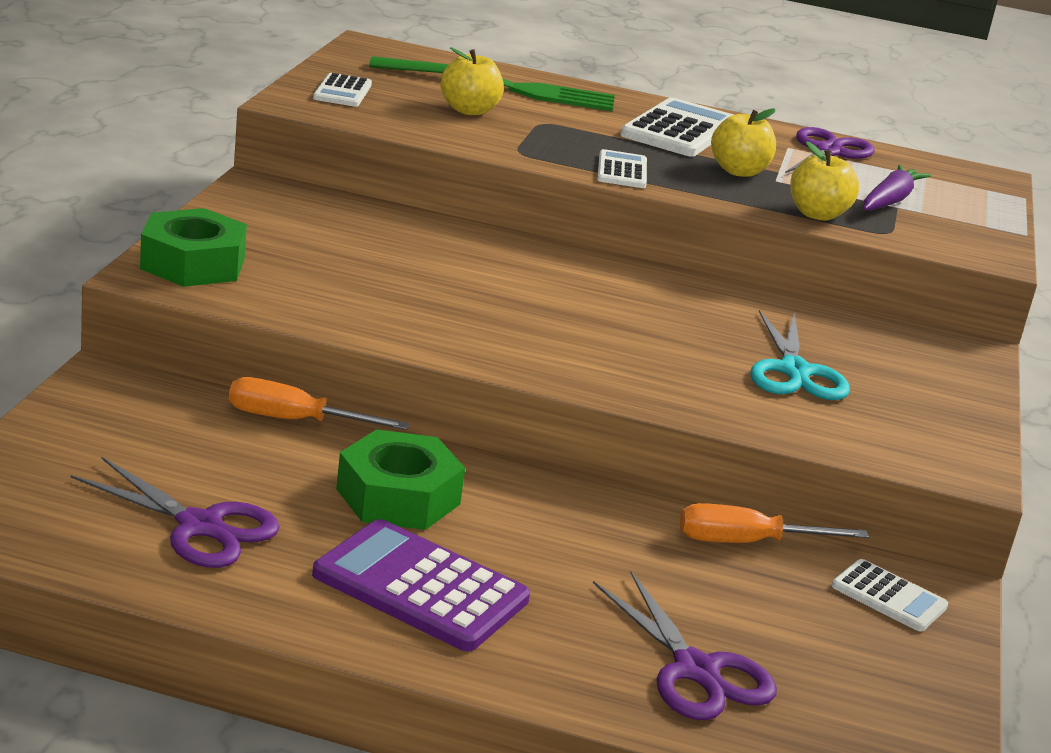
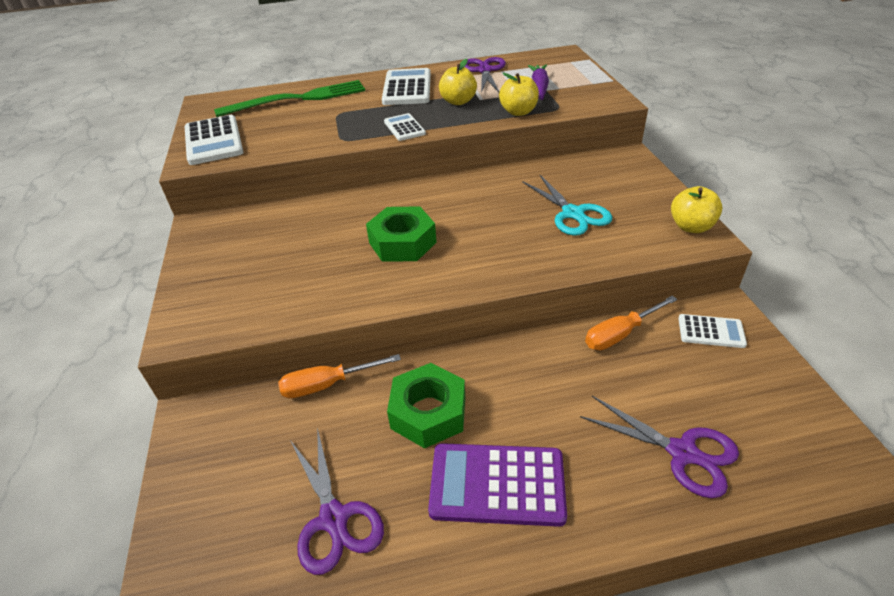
camera: 20 degrees left, 15 degrees up
purple scissors [71,456,280,568] -> purple scissors turned 60 degrees clockwise [290,428,384,575]
green nut [140,208,247,287] -> green nut moved to [366,206,437,262]
white calculator [313,73,372,107] -> white calculator [184,115,244,165], size x1.77
yellow apple [440,47,504,115] -> yellow apple moved to [671,186,723,233]

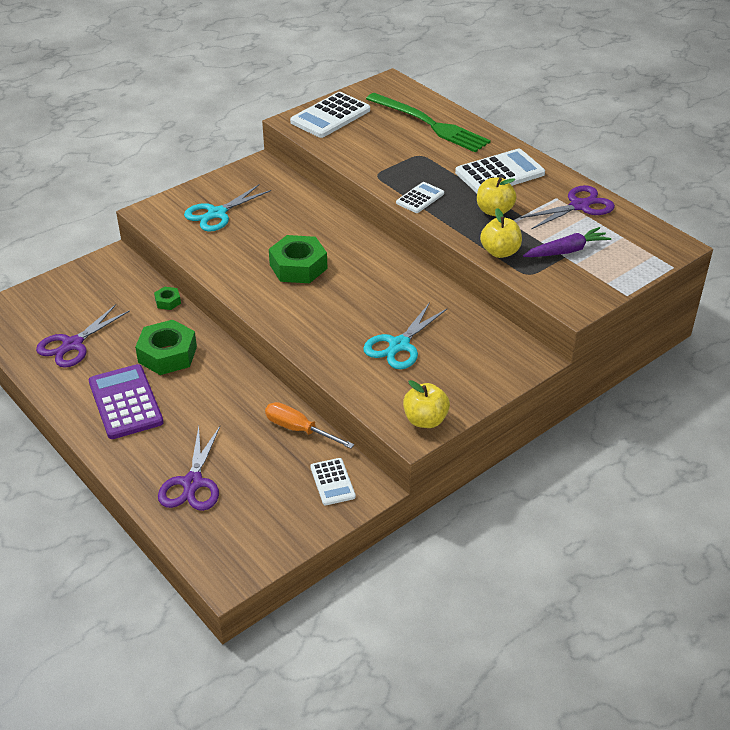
camera: 60 degrees right, 0 degrees up
orange screwdriver [278,354,401,398] -> green nut [154,286,181,310]
none -> turquoise scissors [184,184,271,232]

